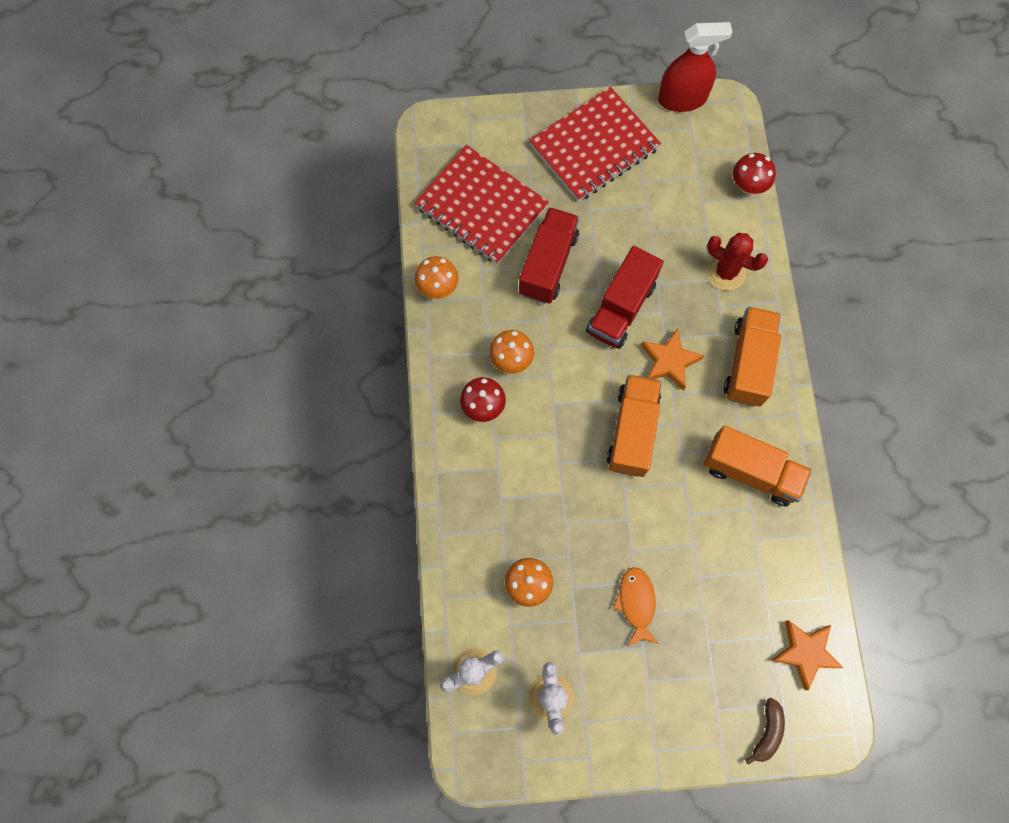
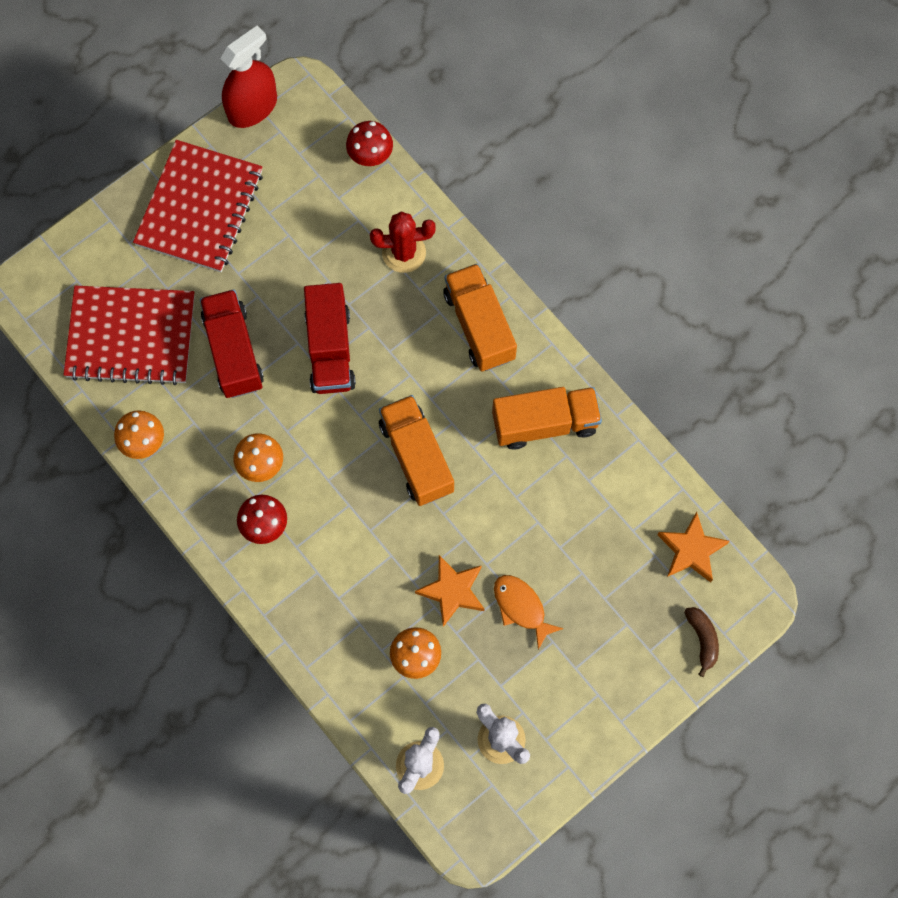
camera: 35 degrees left, 0 degrees up
orange star [641,328,704,391] -> orange star moved to [415,555,484,627]

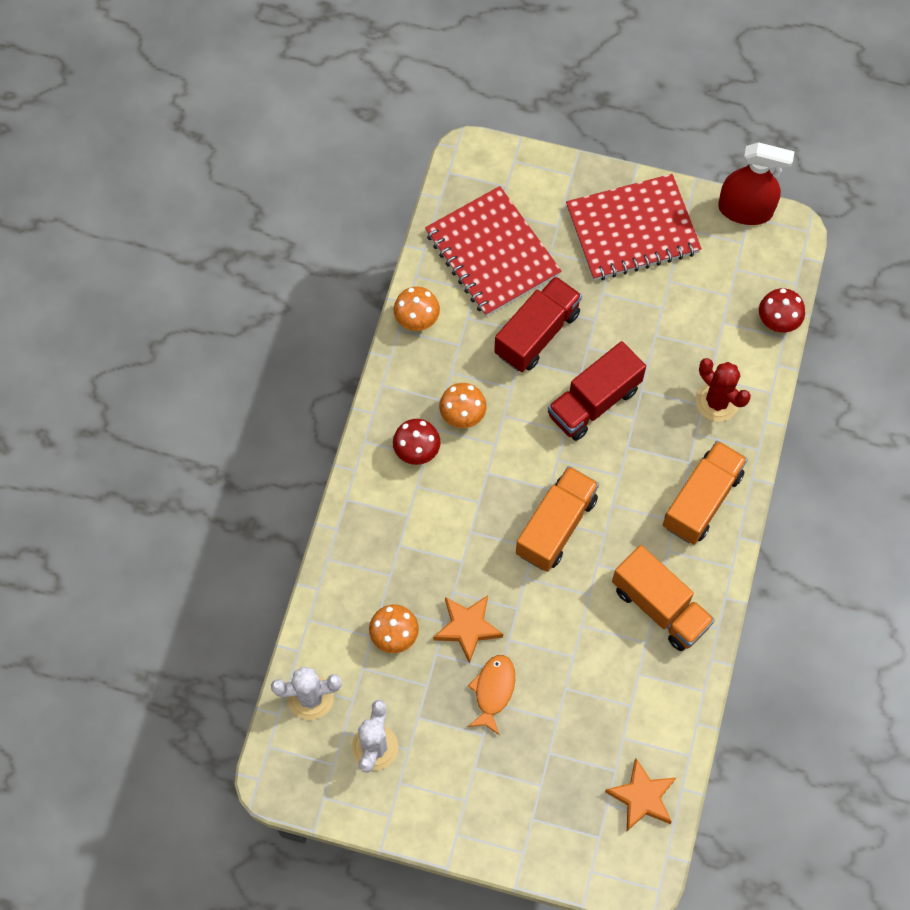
camera: 55 degrees right, 5 degrees down
brown banana [684,607,719,677] -> none

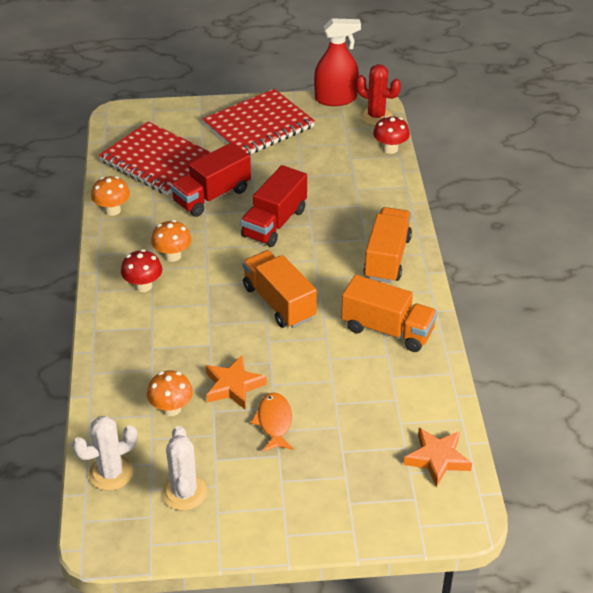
camera: 20 degrees left, 25 degrees down
red truck [494,276,582,372] -> red truck turned 150 degrees counterclockwise [170,142,251,217]
orange truck [516,466,599,572] -> orange truck turned 45 degrees counterclockwise [242,250,317,328]
red cactus [696,358,751,421] -> red cactus moved to [356,64,401,126]

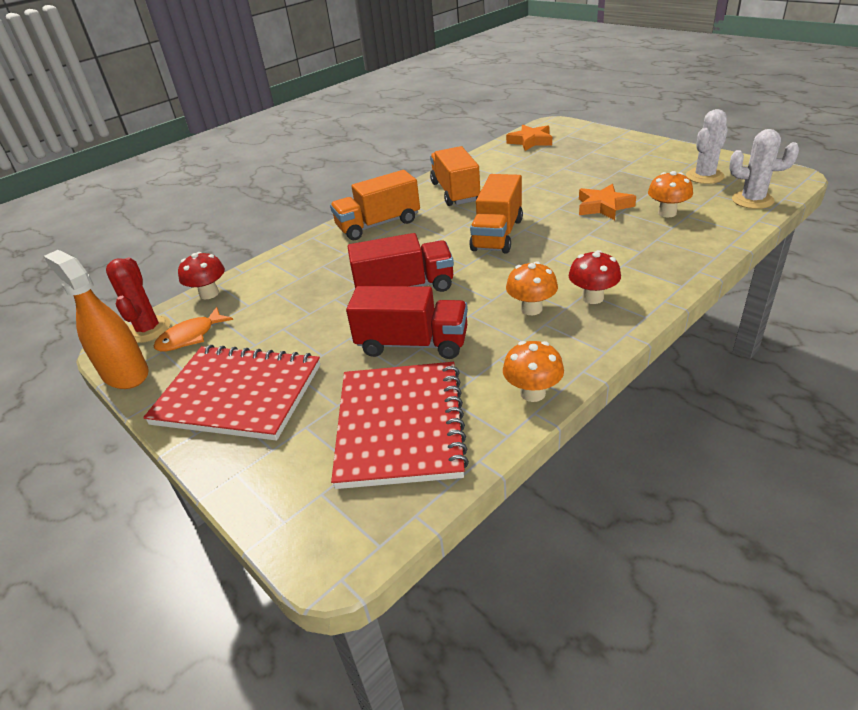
camera: 125 degrees left, 5 degrees down
orange fish [251,393,294,452] -> orange fish moved to [154,307,233,352]
red spray bottle [314,18,361,106] -> orange spray bottle [44,250,149,389]

